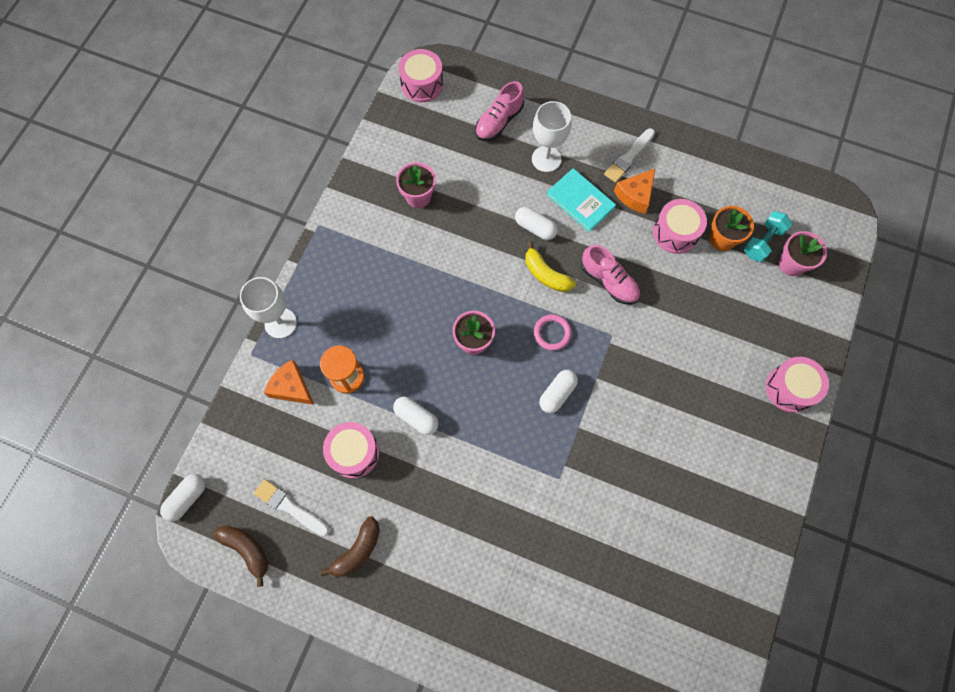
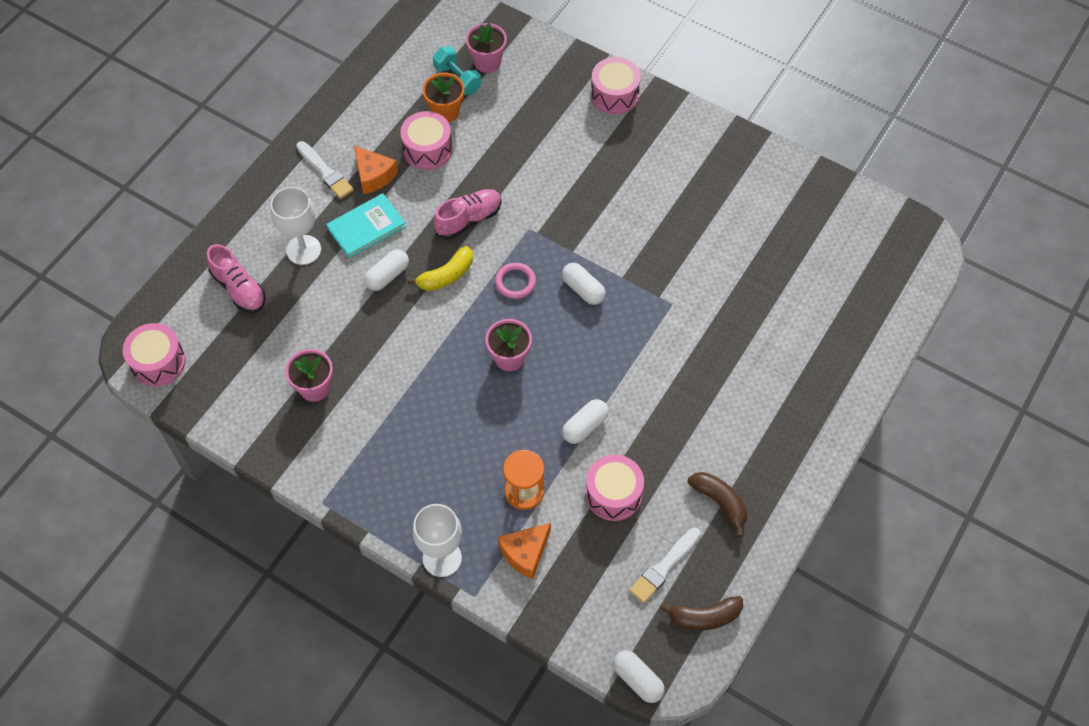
camera: 80 degrees left, 10 degrees down
brown banana [213,525,268,587] -> brown banana turned 150 degrees counterclockwise [660,596,743,631]

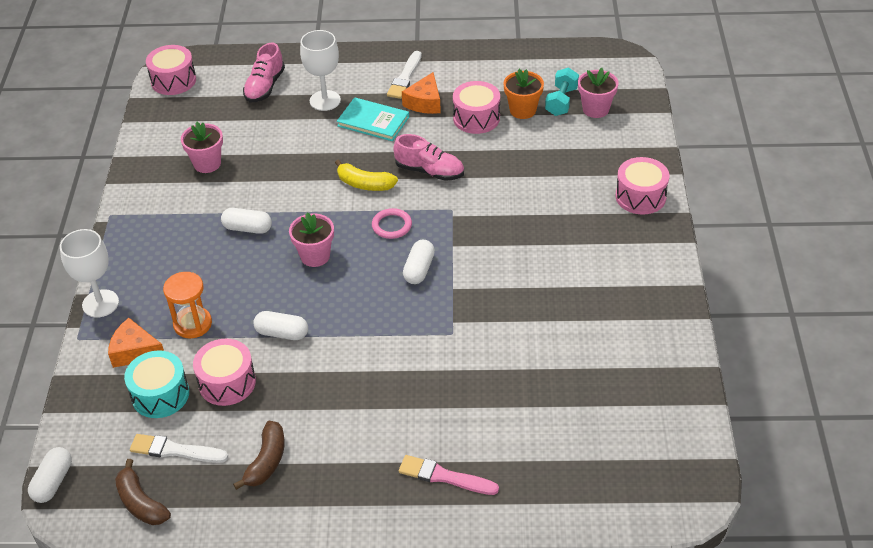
camera: 60 degrees right, 15 degrees down
white capsule [364,249,409,291] -> white capsule moved to [221,208,272,234]
none -> turquoise drum [124,351,189,418]
none -> pink brush [399,455,499,495]

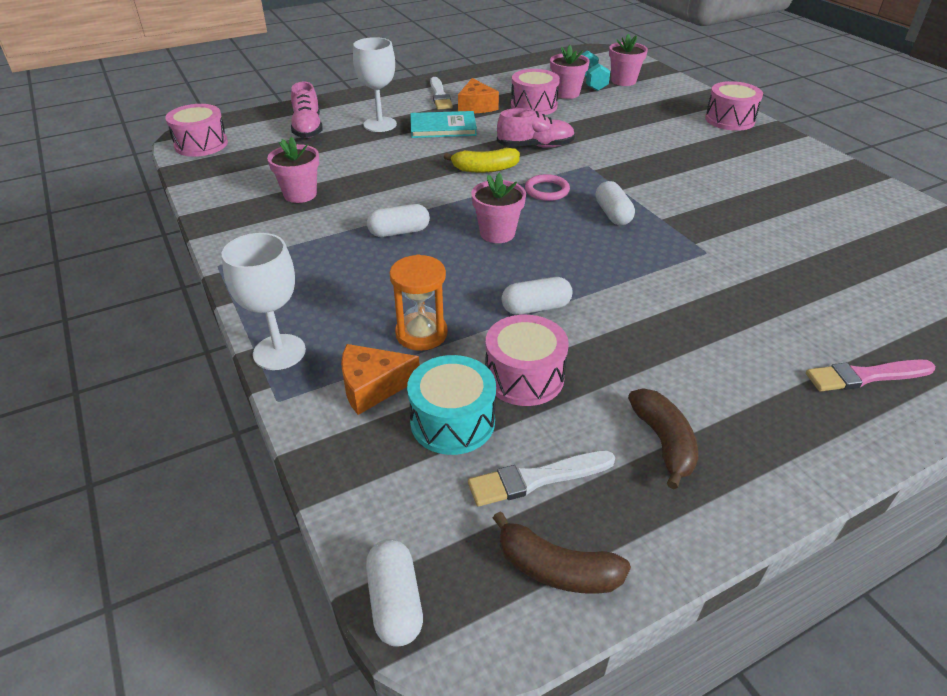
camera: 30 degrees left, 5 degrees down
orange flower pot [503,69,544,119] -> pink flower pot [550,45,590,99]

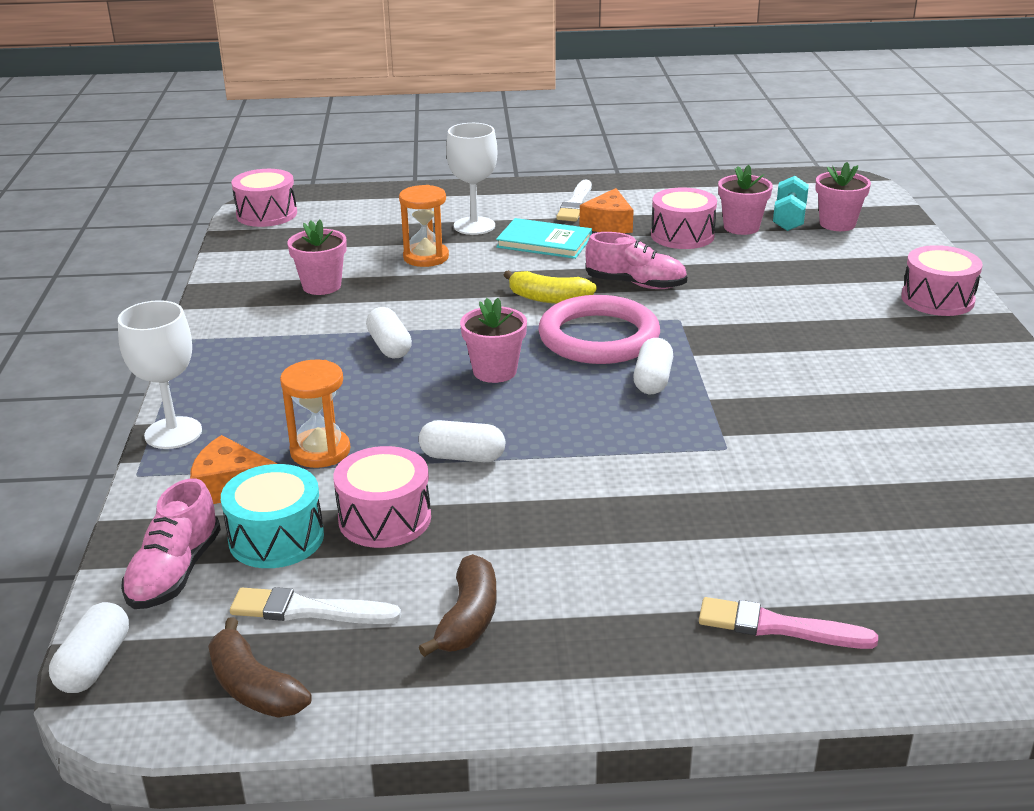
camera: 25 degrees right, 10 degrees down
pink shoe [291,82,323,138] -> pink shoe moved to [121,478,221,609]
white capsule [367,204,430,237] -> white capsule turned 60 degrees clockwise [366,307,412,358]
pink ring [525,174,570,201] -> pink ring [538,295,660,364], size x2.08
none -> orange hourglass [399,185,449,267]

